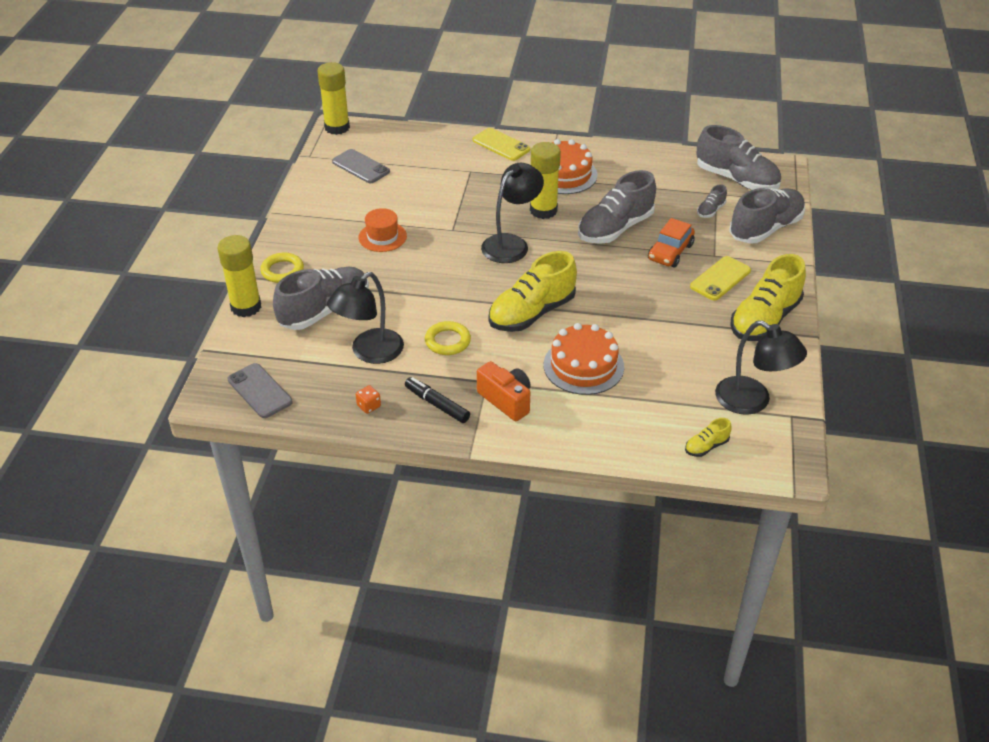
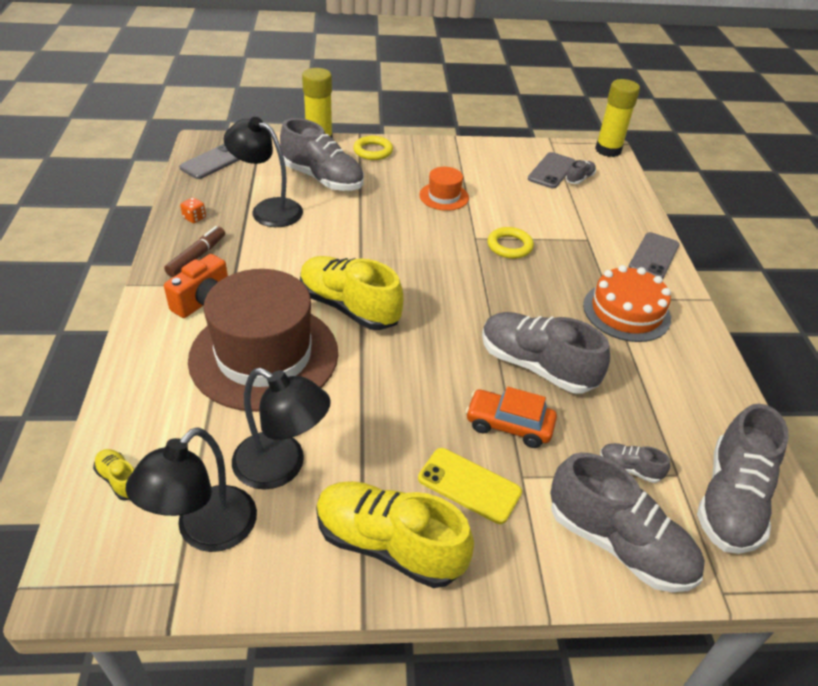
camera: 75 degrees right, 0 degrees up
black marker [405,377,470,423] -> brown marker [164,226,225,277]
yellow ring [425,321,471,355] -> yellow ring moved to [487,227,534,259]
yellow phone [473,128,530,161] -> grey phone [629,232,680,279]
black lamp [481,163,544,263] -> black lamp moved to [232,368,331,490]
yellow glue stick [530,142,561,219] -> none
orange cake [544,323,624,395] -> brown hat [188,269,338,412]
none -> grey shoe [566,160,596,184]

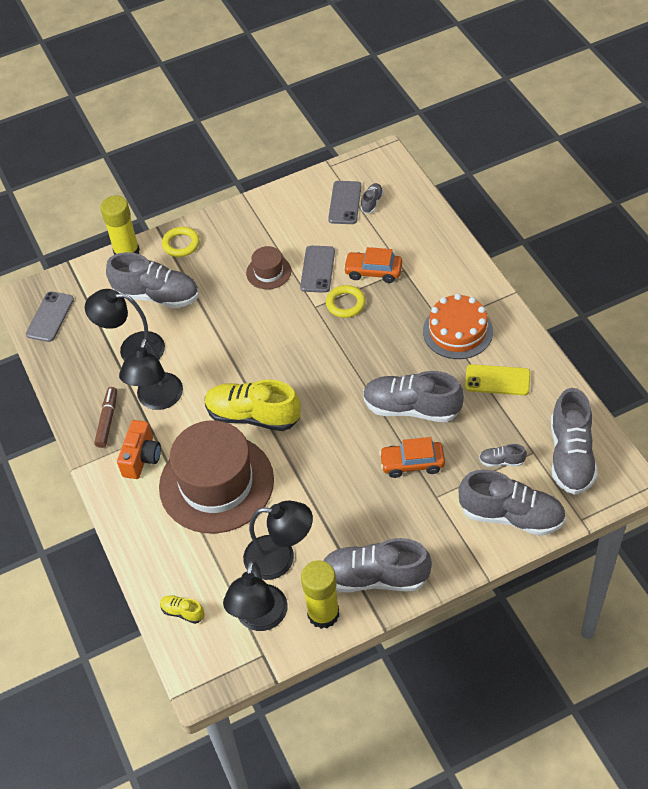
camera: 15 degrees left, 10 degrees up
orange dice [180,197,206,223] -> none
yellow shoe [316,481,474,588] -> grey shoe [324,538,432,592]
yellow phone [418,448,522,524] -> yellow phone moved to [465,364,530,395]
orange hat [419,167,469,211] -> brown hat [246,246,291,289]
yellow glue stick [595,79,640,157] -> yellow glue stick moved to [301,561,339,629]
grey phone [629,232,680,279] -> grey phone moved to [300,246,335,293]
none -> black lamp [119,338,183,410]
none -> orange car [343,247,402,283]

